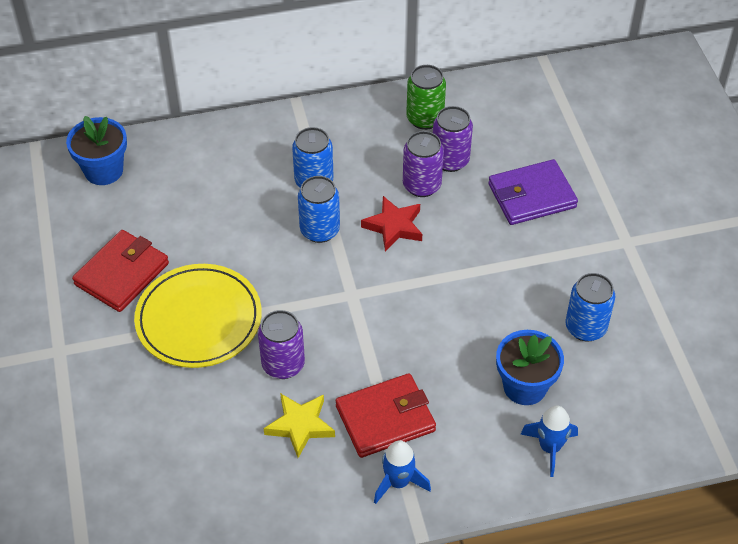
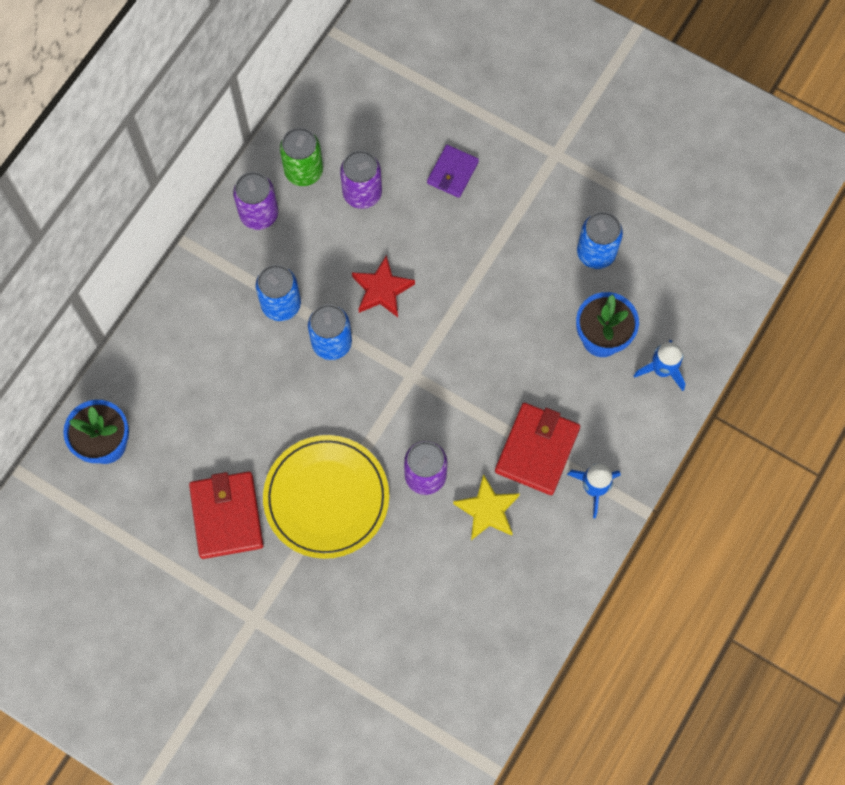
camera: 45 degrees left, 20 degrees up
purple can [403,131,444,197] -> purple can moved to [233,172,278,230]
purple wallet [488,159,578,225] -> purple wallet [427,145,479,198], size x0.62

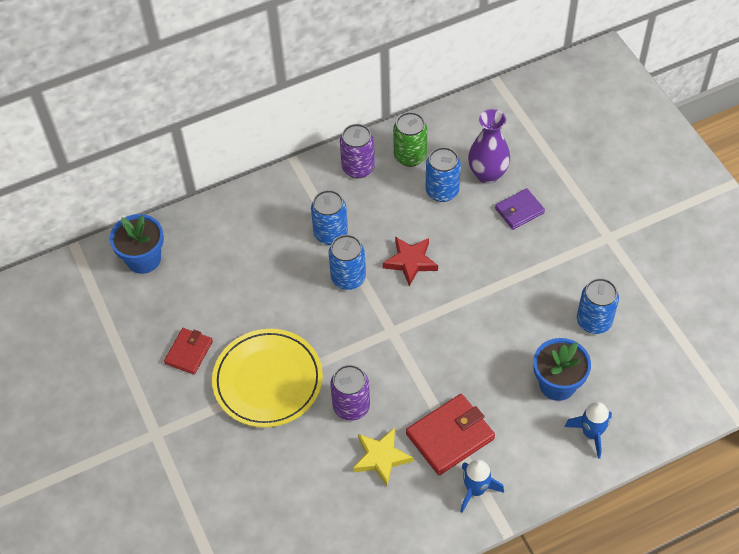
camera: 35 degrees right, 15 degrees down
red wallet [189,471,264,559] -> red wallet [164,328,213,375], size x0.62
purple can [340,150,382,209] -> blue can [426,147,461,202]
none -> purple vase [468,109,510,184]

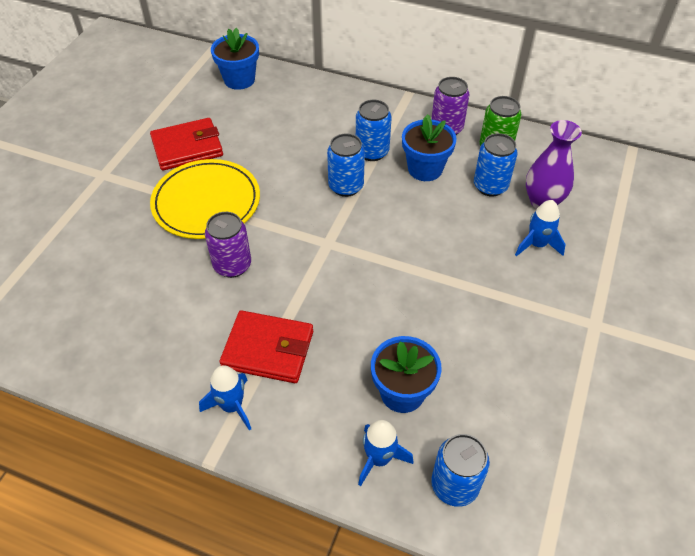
camera: 45 degrees right, 5 degrees down
red wallet [164,328,213,375] -> red wallet [150,118,223,171], size x1.61
yellow star [353,427,413,486] -> none
red star [383,237,438,286] -> none
purple wallet [495,188,545,230] -> blue rocket [515,200,566,256]
blue can [577,278,619,334] -> blue can moved to [431,434,490,507]
none -> blue flower pot [402,114,457,181]

